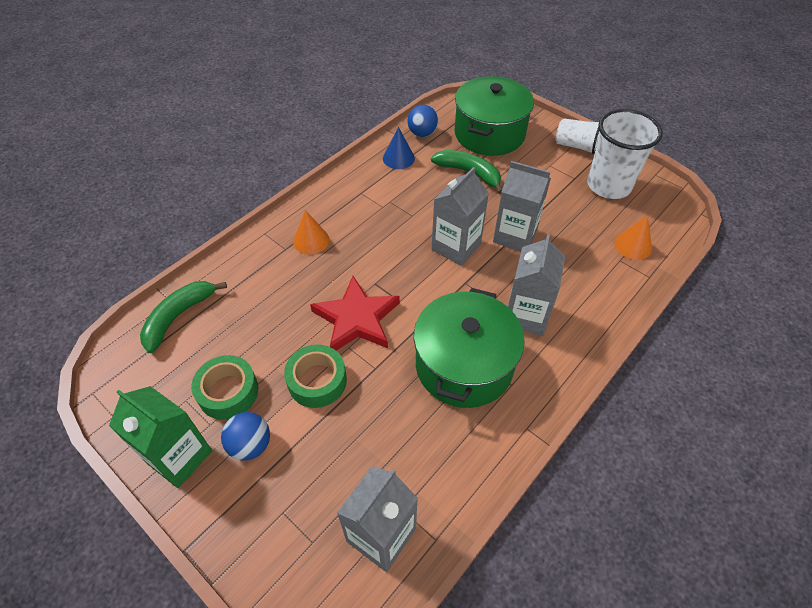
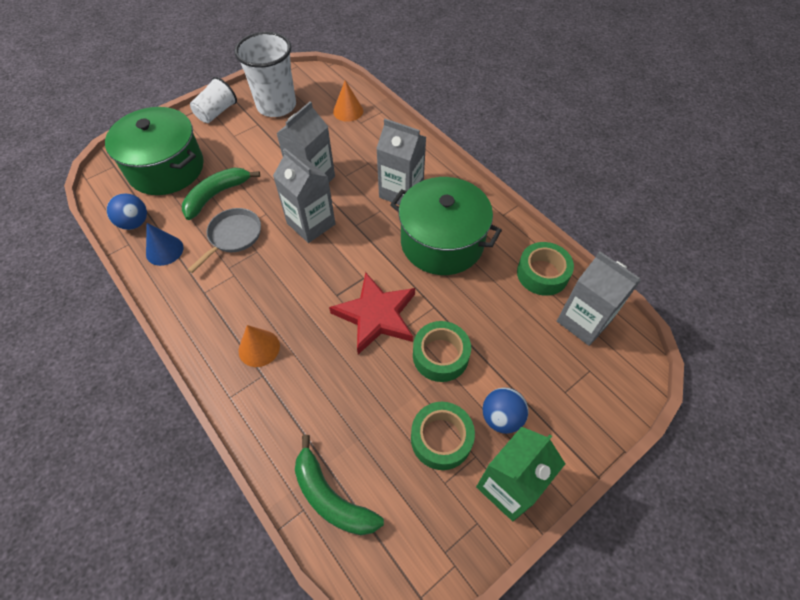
camera: 80 degrees left, 5 degrees up
none -> grey pan [188,208,261,273]
none -> green tape [517,242,574,296]

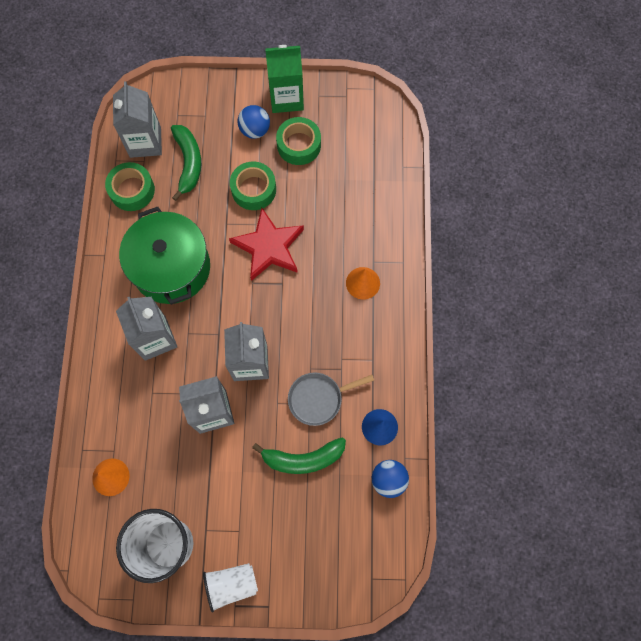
camera: 140 degrees left, 15 degrees up
green pot [105,107,204,195] -> none
green banana [295,435,384,535] -> green banana moved to [171,125,201,201]

